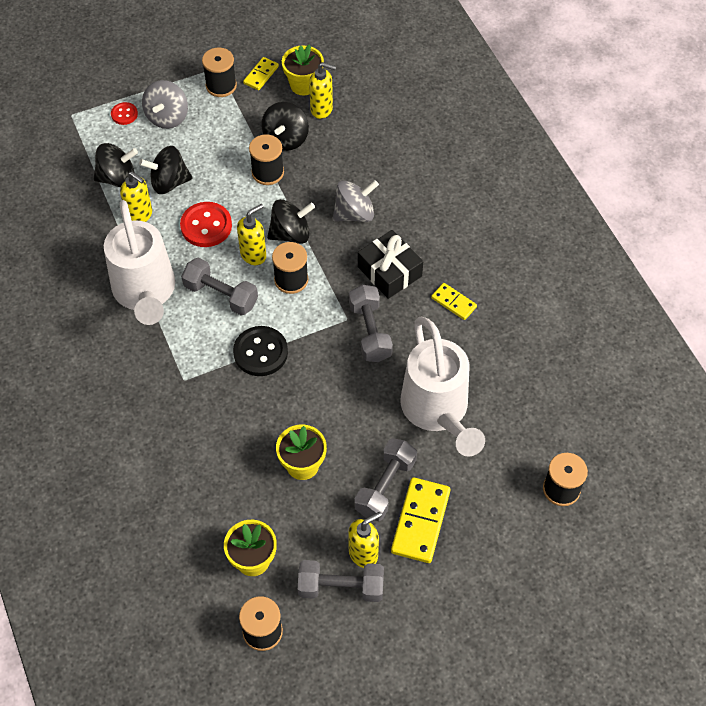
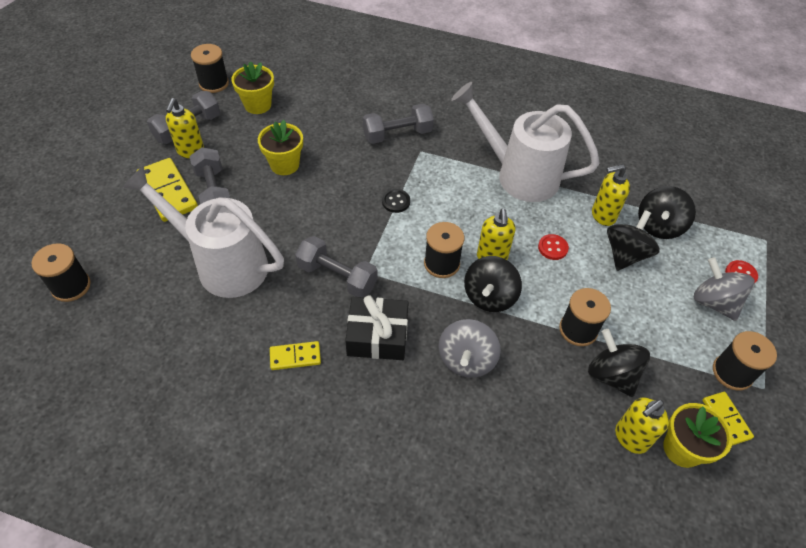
camera: 130 degrees right, 5 degrees down
red button [180,202,232,247] -> red button [538,234,569,260], size x0.55
grey dumbbell [181,257,258,316] -> grey dumbbell moved to [363,104,434,144]
black button [233,326,288,376] -> black button [382,189,410,213], size x0.55

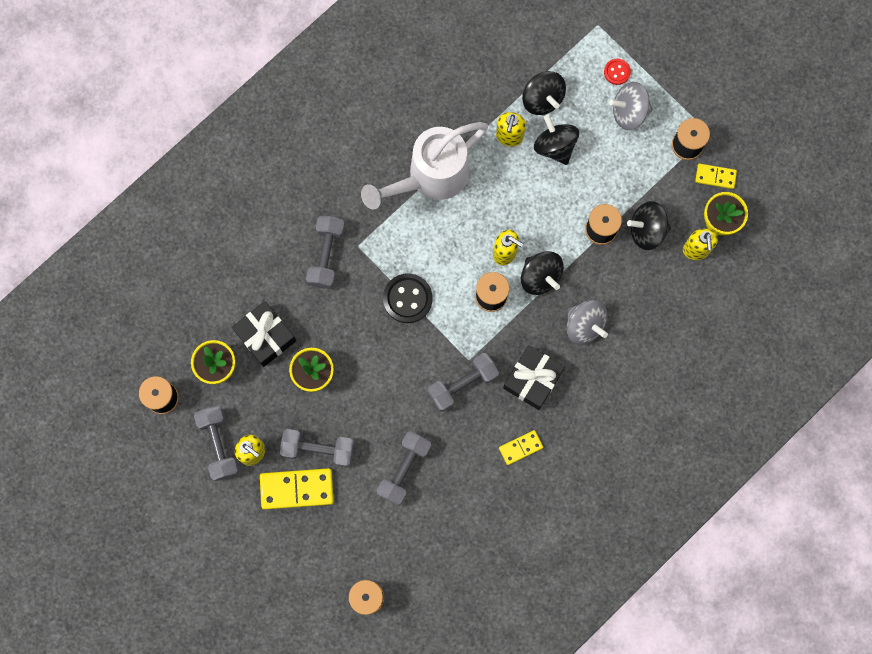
camera: 60 degrees left, 25 degrees up
white watering can [121,166,284,298] -> grey dumbbell [377,431,431,506]
yellow domino [270,341,321,370] -> yellow domino turned 45 degrees clockwise [499,430,543,465]
black button [382,189,410,213] -> black button [383,274,432,323], size x1.83
red button [538,234,569,260] -> none
none -> black gift [232,301,296,367]

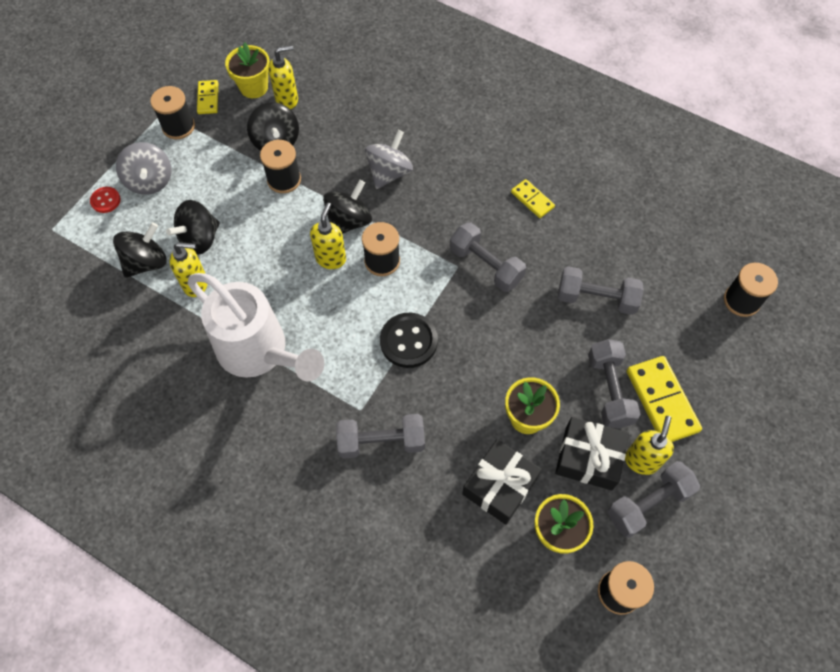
camera: 105 degrees left, 15 degrees down
black gift [503,345,565,410] -> black gift moved to [555,417,629,490]

